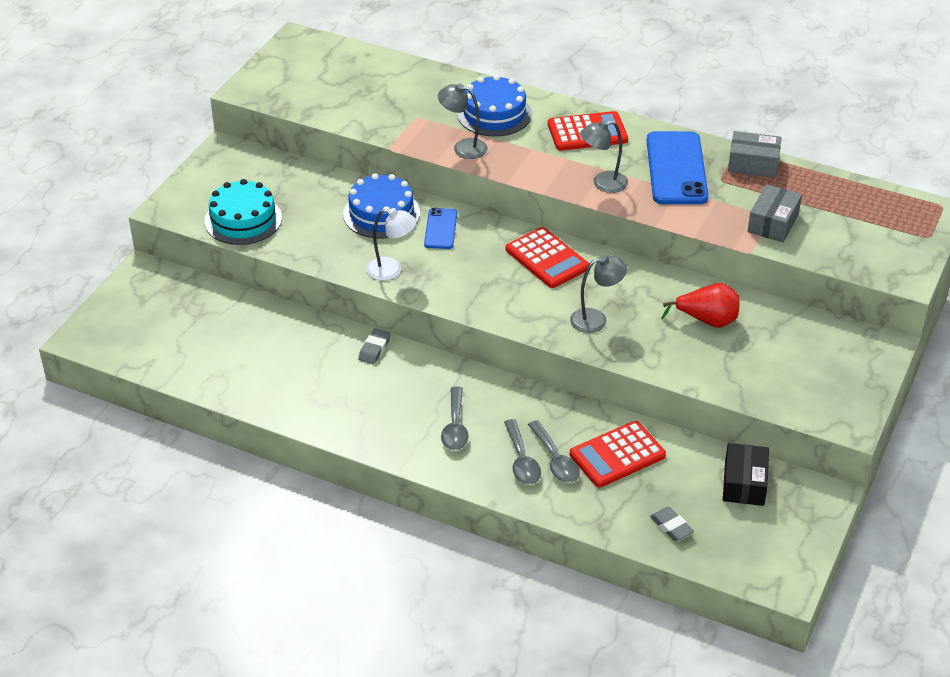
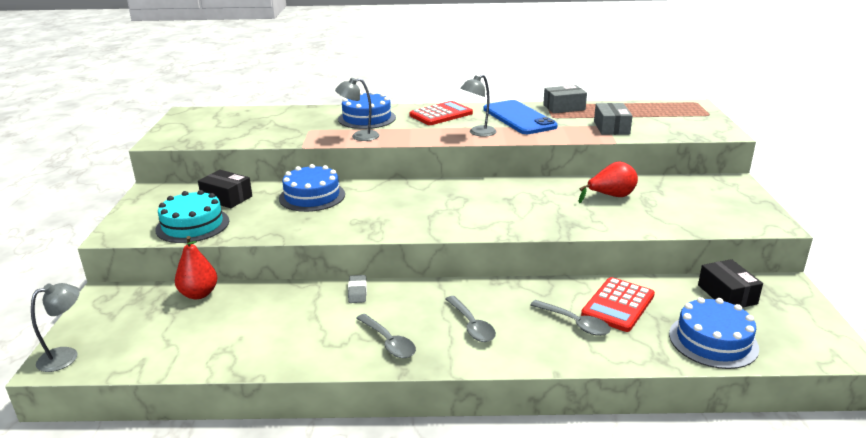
camera: 25 degrees left, 15 degrees down
white lamp [366,208,417,281] -> none
blue phone [424,208,457,249] -> none
grey spoon [504,419,541,485] -> grey spoon moved to [356,314,416,358]
red calculator [506,227,589,288] -> none
grey lamp [570,255,627,333] -> grey lamp moved to [31,283,80,372]
grey eraser [650,507,694,541] -> blue cake [669,297,759,369]
none -> red pear [175,236,217,299]
none -> black box [198,170,252,208]

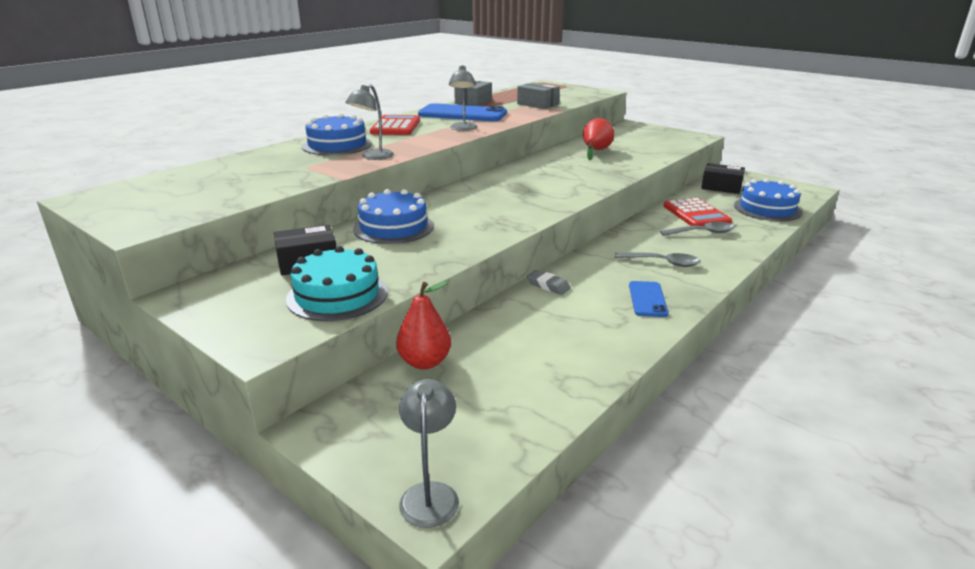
camera: 50 degrees left, 0 degrees up
grey spoon [356,314,416,358] -> blue phone [629,281,669,317]

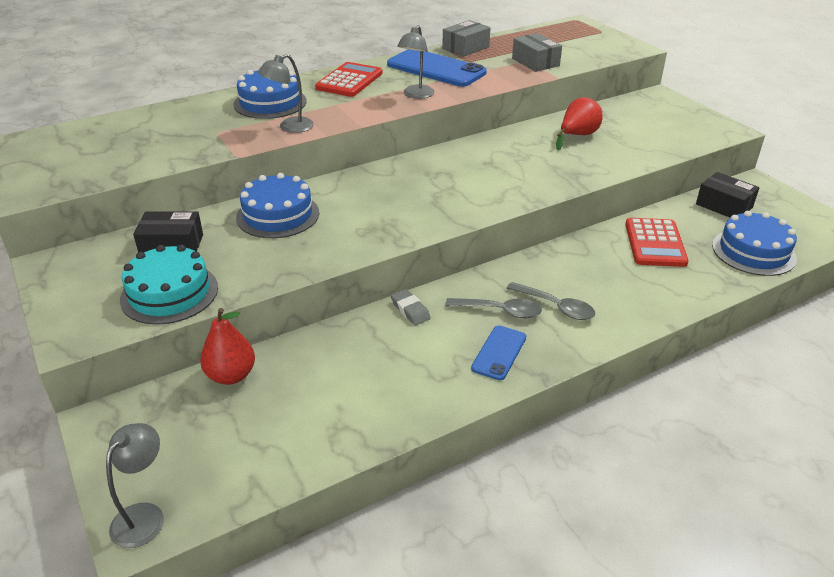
camera: 20 degrees right, 10 degrees up
grey spoon [660,222,735,236] -> grey spoon moved to [446,298,542,318]

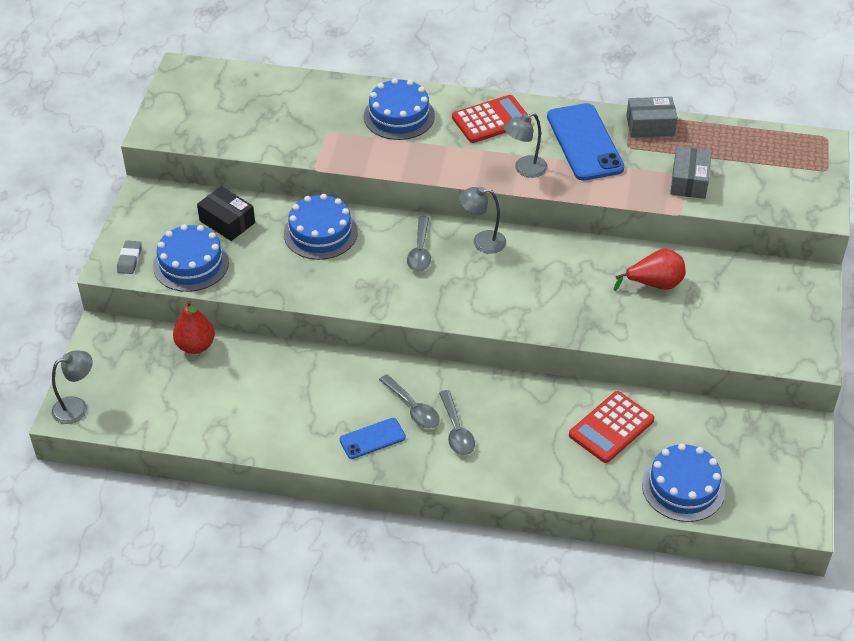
camera: 40 degrees right, 10 degrees up
turquoise cake [120,245,218,325] -> blue cake [153,224,229,292]
grey lamp [257,54,314,133] -> grey lamp moved to [459,187,506,254]
grey eraser [391,289,431,325] -> grey eraser moved to [117,240,142,274]
black box [696,172,759,218] -> none
none -> grey spoon [407,216,431,271]

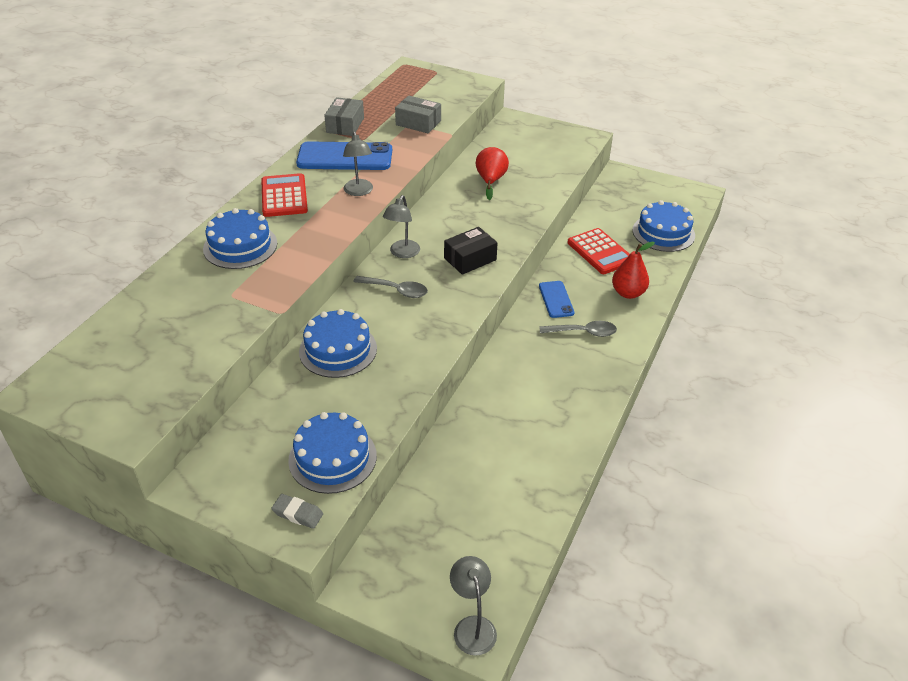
camera: 75 degrees left, 5 degrees down
red pear [173,300,215,354] -> red pear moved to [612,242,655,299]
black box [197,186,255,241] -> black box moved to [444,227,497,275]
blue phone [340,418,406,459] -> blue phone moved to [539,281,574,318]
grey spoon [379,374,440,428] -> none

